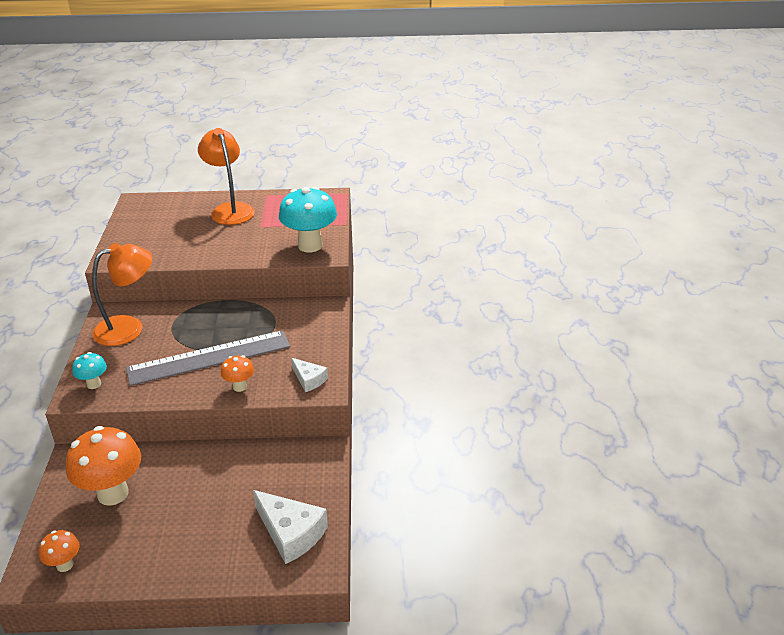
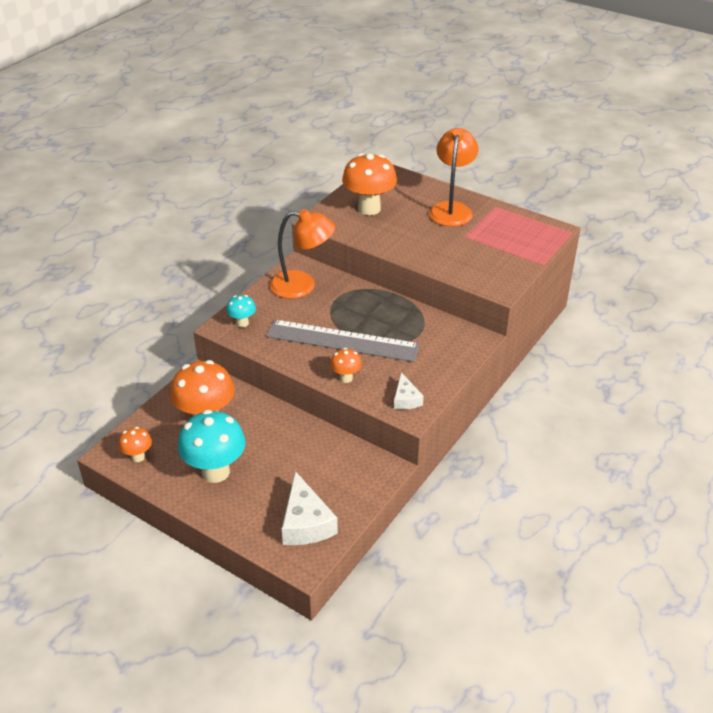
camera: 35 degrees right, 5 degrees up
turquoise mushroom [279,187,337,252] -> turquoise mushroom moved to [178,410,246,483]
none -> orange mushroom [342,153,397,215]

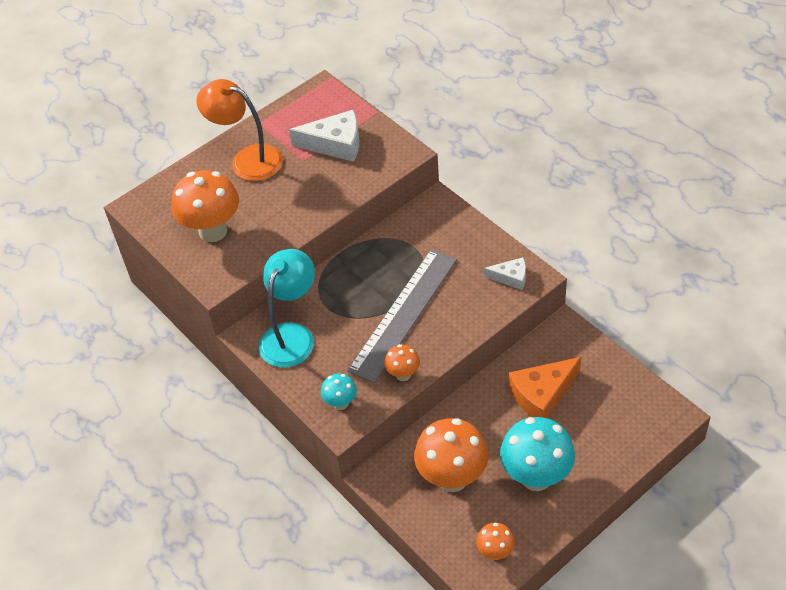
camera: 70 degrees left, 10 degrees up
orange lamp [270,209,335,299] -> turquoise lamp [259,249,315,368]
white cheese [282,471,338,545] -> white cheese moved to [289,110,359,162]
orange mushroom [330,348,362,383] -> orange mushroom moved to [384,344,420,381]
none -> orange cheese [509,357,581,418]

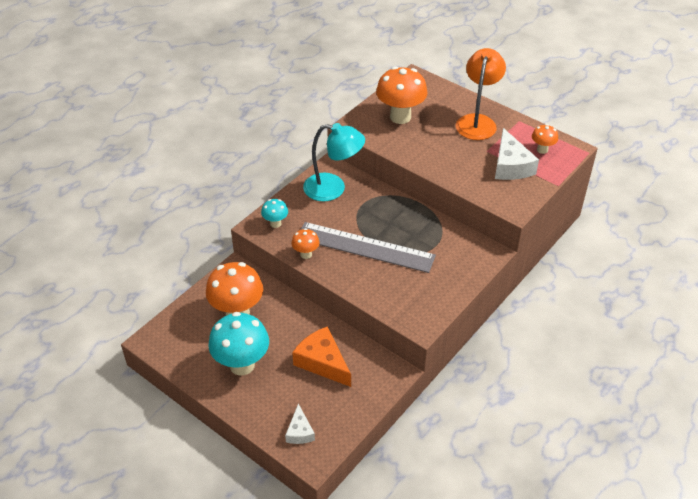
camera: 75 degrees right, 5 degrees down
orange mushroom [476,523,515,560] -> orange mushroom moved to [532,124,558,154]
white cheese [484,257,526,290] -> white cheese moved to [285,404,315,444]

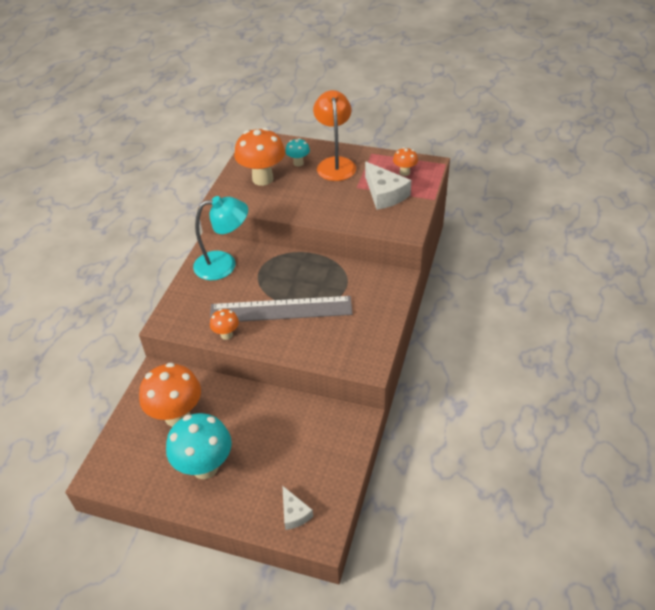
camera: 20 degrees left, 0 degrees up
turquoise mushroom [261,199,288,228] -> turquoise mushroom moved to [285,138,310,166]
orange cheese [292,326,351,387] -> none

